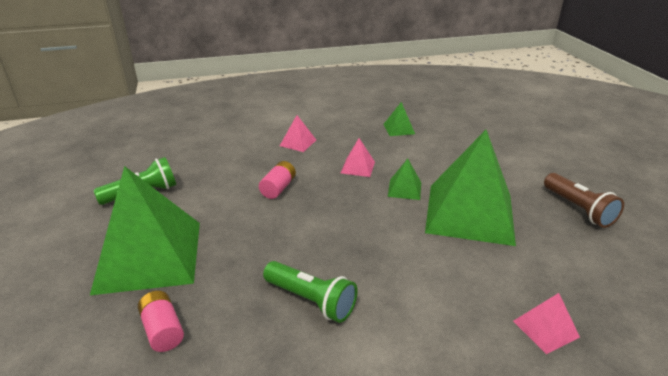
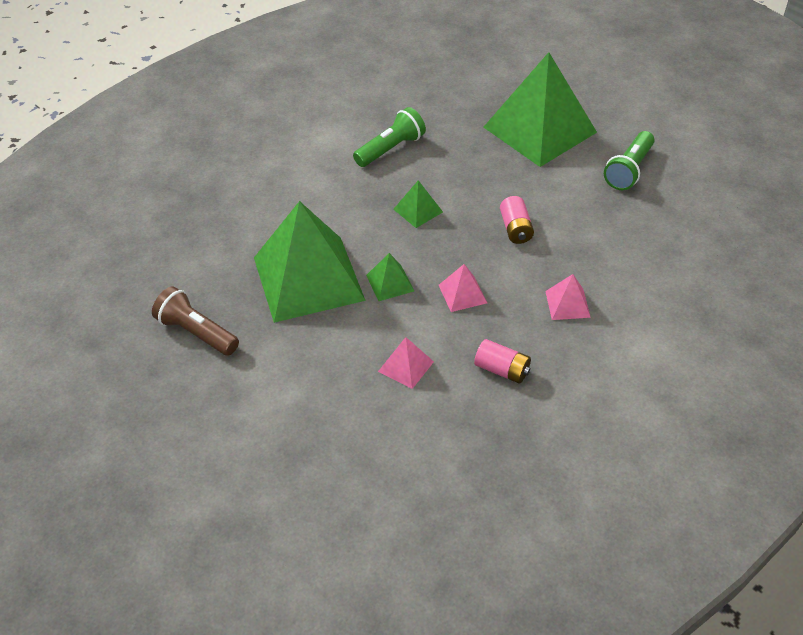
camera: 150 degrees right, 15 degrees up
pink battery [138,291,184,352] -> pink battery moved to [474,339,531,383]
green flashlight [263,261,357,323] -> green flashlight turned 135 degrees clockwise [353,107,426,167]
green pyramid [383,102,415,136] -> green pyramid moved to [393,180,443,228]
pink pyramid [513,293,580,354] -> pink pyramid moved to [378,337,434,389]

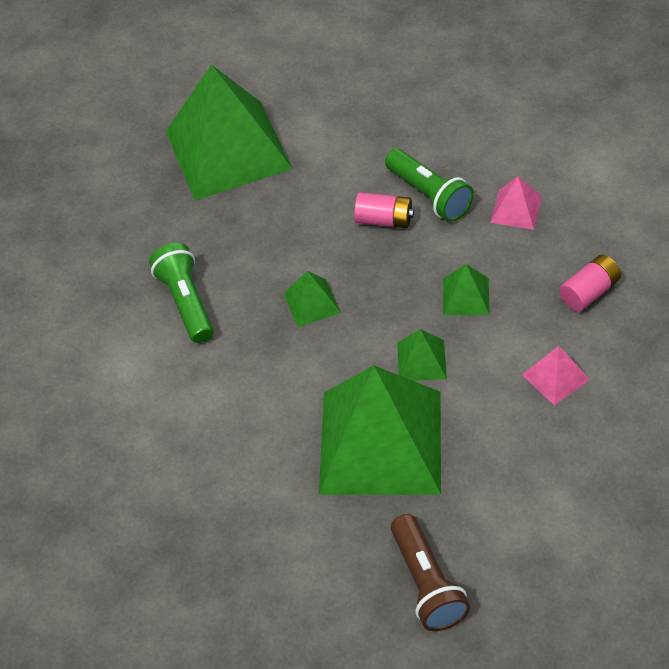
camera: 65 degrees left, 5 degrees up
brown flashlight [152,286,239,356] -> brown flashlight turned 75 degrees counterclockwise [391,514,470,631]
pink pyramid [439,264,487,312] -> green pyramid [443,264,490,315]
green flashlight [604,131,655,190] -> green flashlight moved to [385,149,474,222]

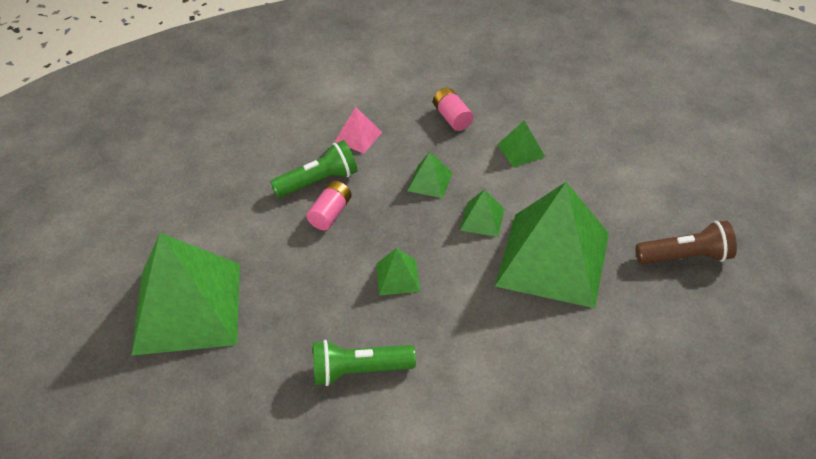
camera: 80 degrees left, 5 degrees down
pink pyramid [522,346,590,406] -> green pyramid [497,120,545,167]

